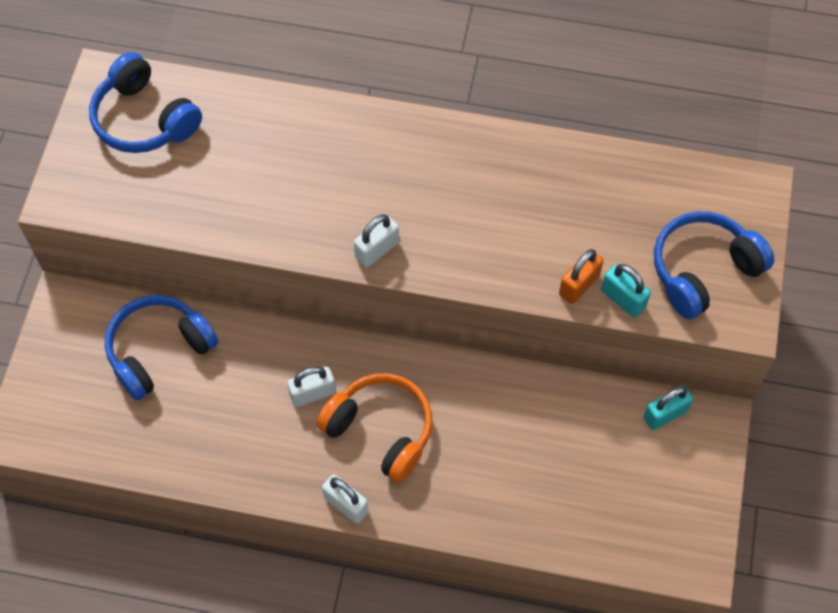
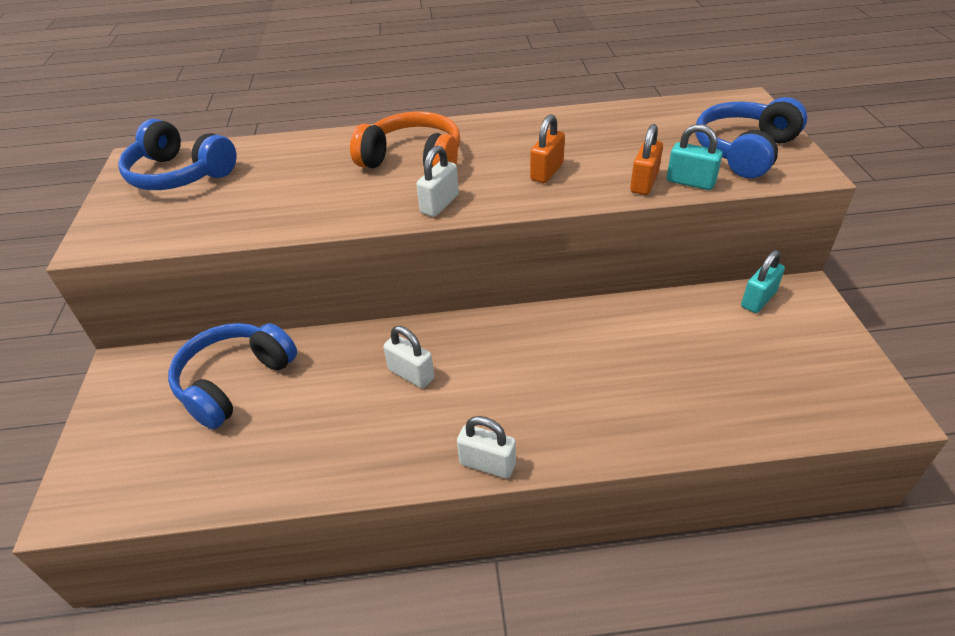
camera: 15 degrees left, 20 degrees down
white padlock [287,366,336,407] -> white padlock turned 75 degrees clockwise [383,326,434,388]
orange headphones [316,373,433,483] -> orange headphones moved to [350,111,460,168]
none -> orange padlock [530,114,565,183]

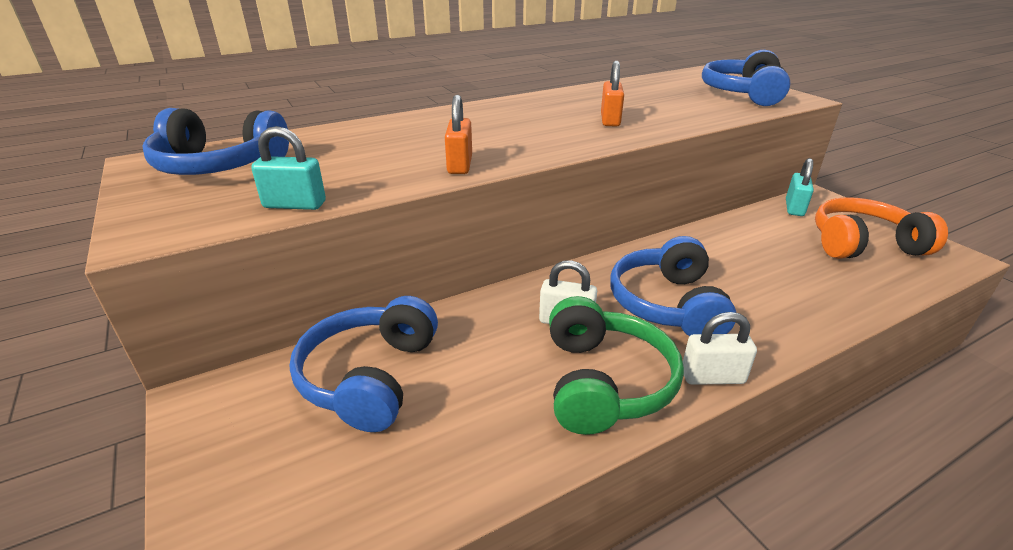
camera: 25 degrees left, 10 degrees down
orange headphones [350,111,460,168] -> orange headphones moved to [815,197,948,259]
white padlock [416,146,459,217] -> none
orange padlock [630,124,663,195] -> orange padlock moved to [445,95,472,174]
turquoise padlock [667,124,723,190] -> turquoise padlock moved to [251,126,326,210]
none -> green headphones [549,296,684,435]
none -> blue headphones [610,236,736,336]

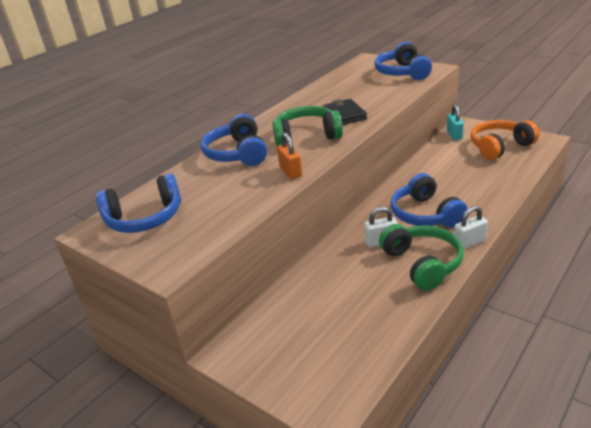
camera: 20 degrees left, 0 degrees up
turquoise padlock [251,126,326,210] -> none
blue headphones [289,296,438,432] -> blue headphones moved to [201,114,267,166]
orange padlock [601,61,624,127] -> black wallet [323,99,367,125]
none -> green headphones [272,106,343,146]

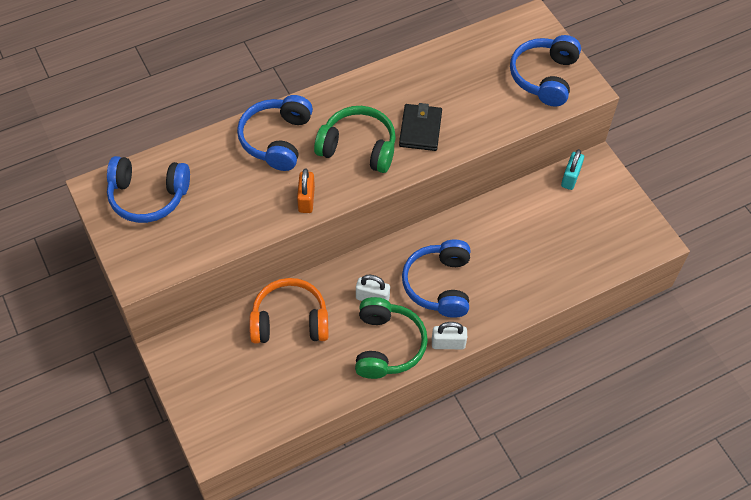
camera: 20 degrees right, 25 degrees up
orange headphones [470,120,539,160] -> orange headphones moved to [249,278,329,344]

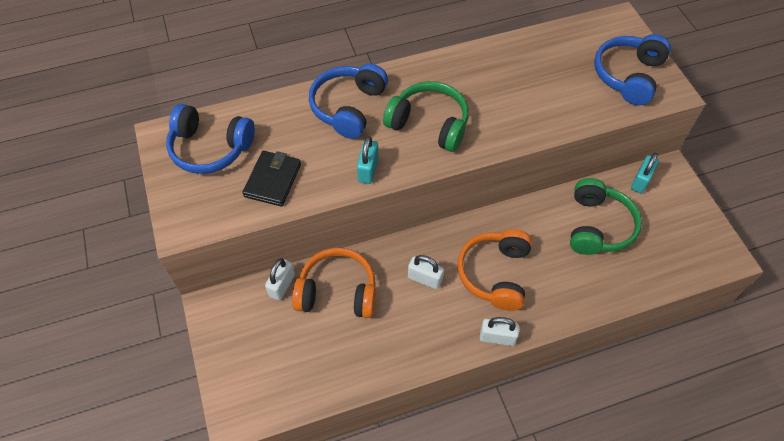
camera: 10 degrees right, 0 degrees up
orange padlock [297,169,315,213] -> turquoise padlock [357,136,378,184]
green headphones [355,297,428,379] -> green headphones moved to [570,178,642,255]
black wallet [399,103,442,151] -> black wallet moved to [242,151,301,206]
blue headphones [402,240,470,318] -> orange headphones [457,229,532,311]
none -> white padlock [265,258,295,301]

